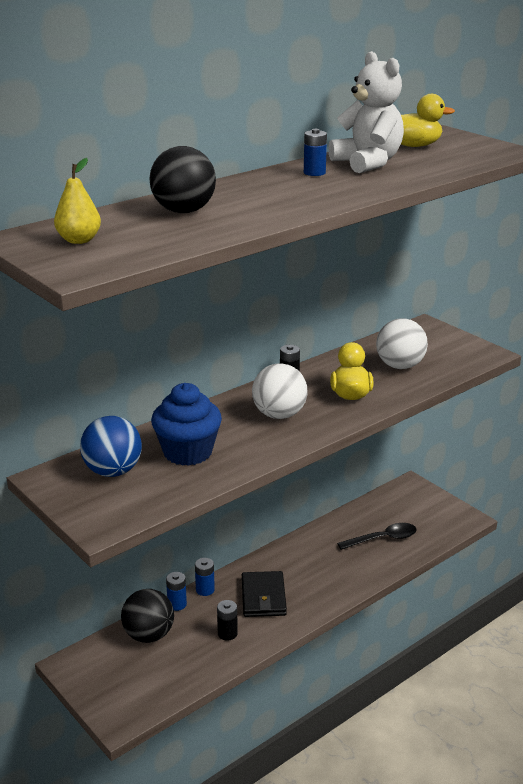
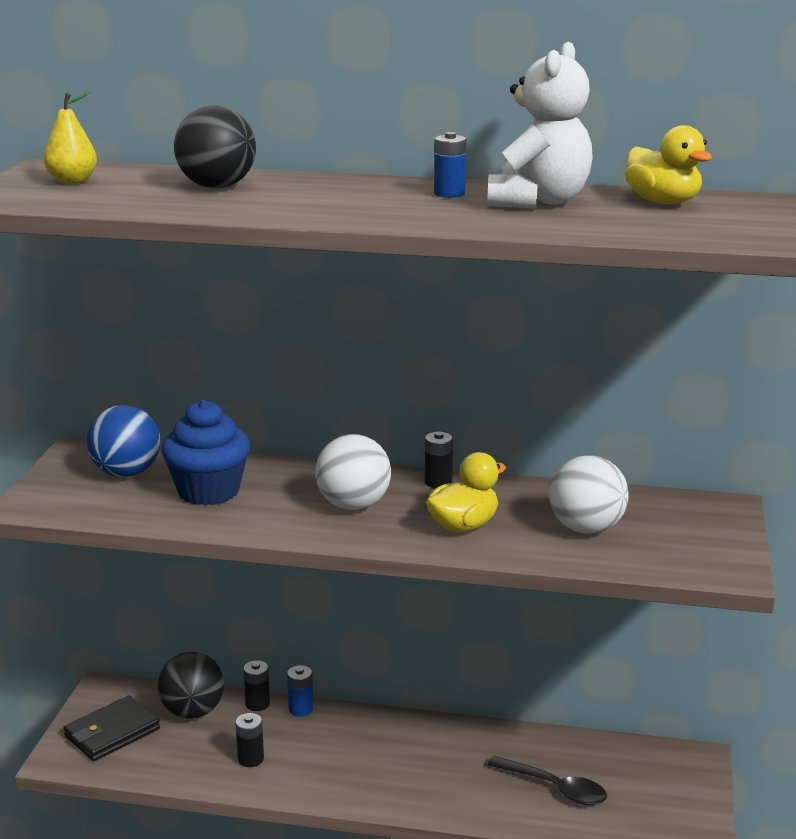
camera: 50 degrees right, 5 degrees down
blue battery [166,572,187,611] -> black battery [243,660,270,711]
black wallet [242,571,287,617] -> black wallet moved to [63,695,160,761]

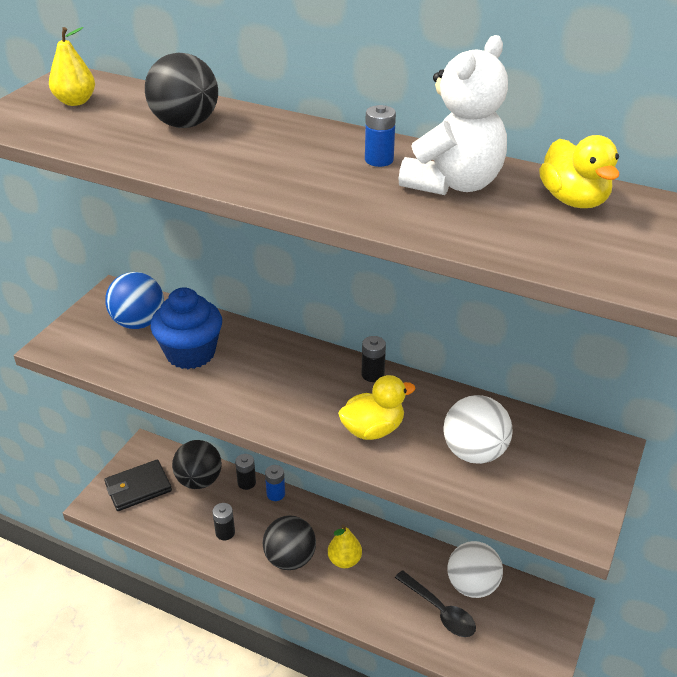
camera: 15 degrees right, 15 degrees up
white ball [315,434,391,510] -> white ball moved to [447,541,503,598]
none -> black ball [263,515,316,570]
none -> yellow pear [328,525,362,568]

